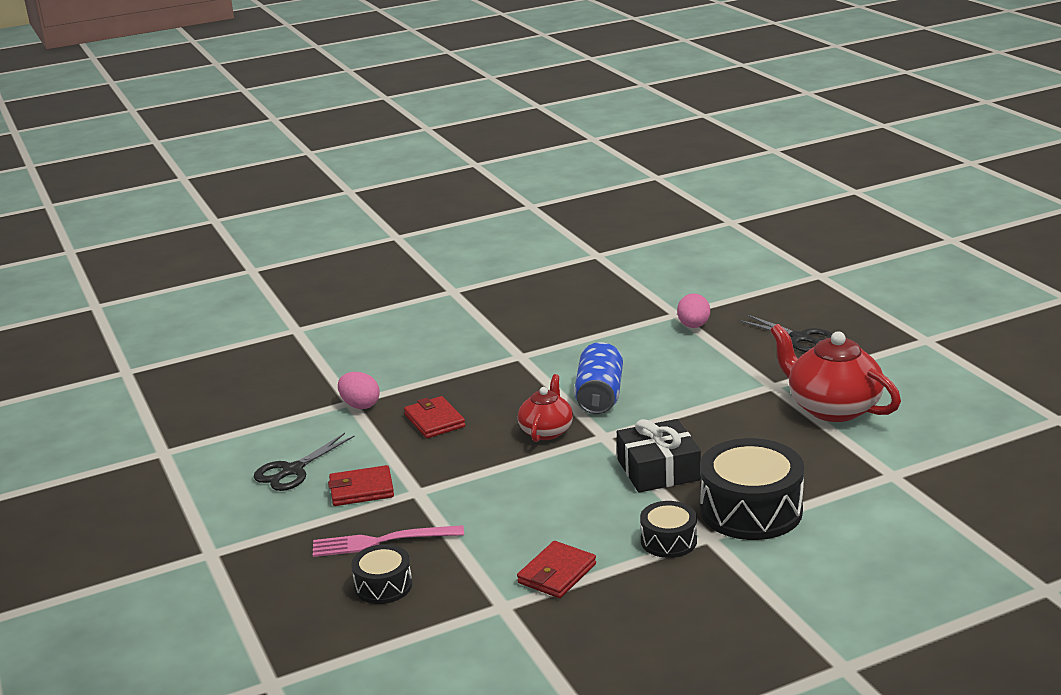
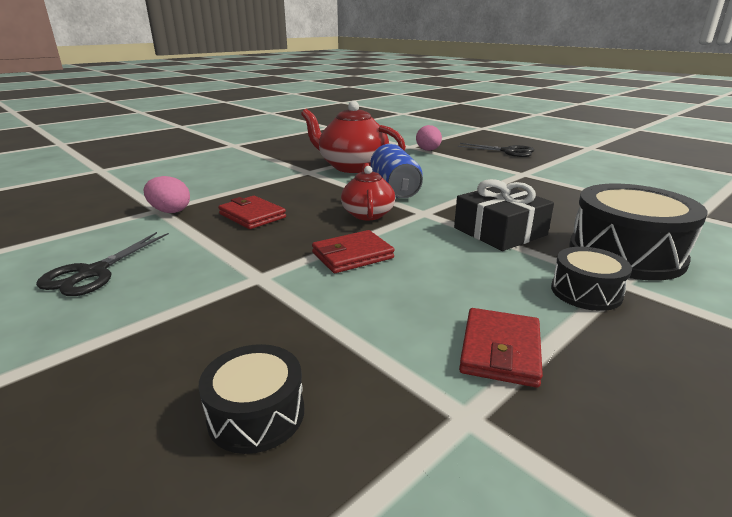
camera: 20 degrees left, 0 degrees up
pink fork [313,525,464,557] -> none
red wallet [328,465,394,506] -> red wallet moved to [312,230,394,273]
red teapot [770,324,901,422] -> red teapot moved to [301,101,406,173]

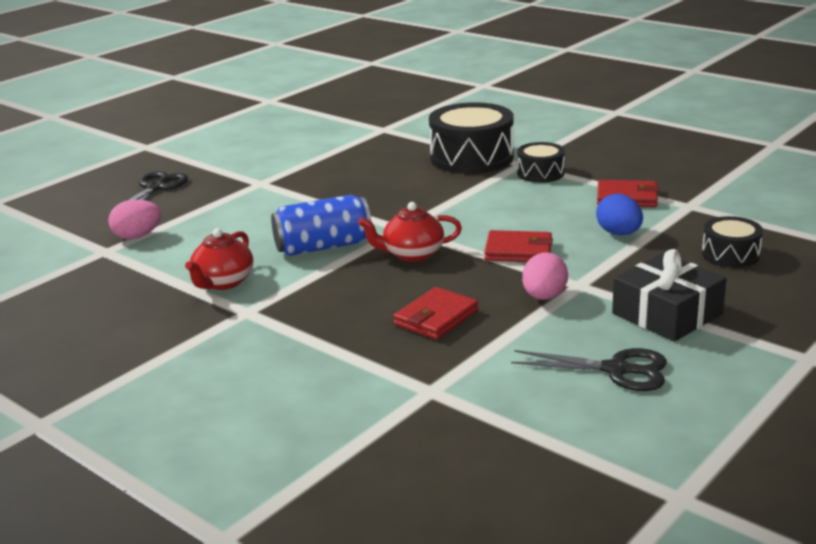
camera: 95 degrees left, 0 degrees up
pink egg [144,176,190,213] -> pink egg moved to [522,252,568,300]
red teapot [301,101,406,173] -> red teapot [185,228,254,290], size x0.59
red wallet [312,230,394,273] -> red wallet turned 45 degrees counterclockwise [484,230,553,262]
black gift [454,179,554,251] -> black gift moved to [612,249,726,342]
none -> blue egg [596,194,643,235]

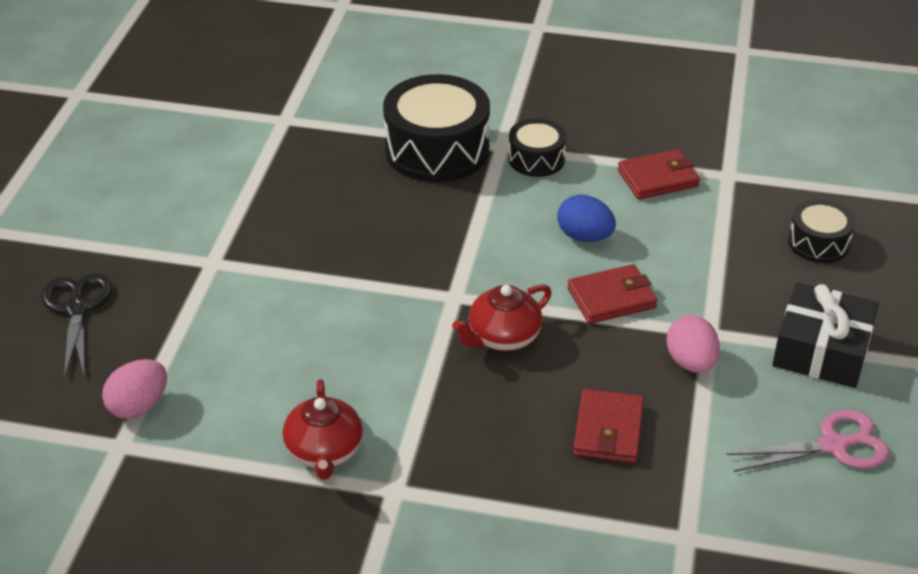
camera: 30 degrees left, 15 degrees up
blue can [271,195,371,256] -> none
black scissors [511,348,667,391] -> pink scissors [726,410,890,472]
blue egg [596,194,643,235] -> blue egg moved to [557,195,616,242]

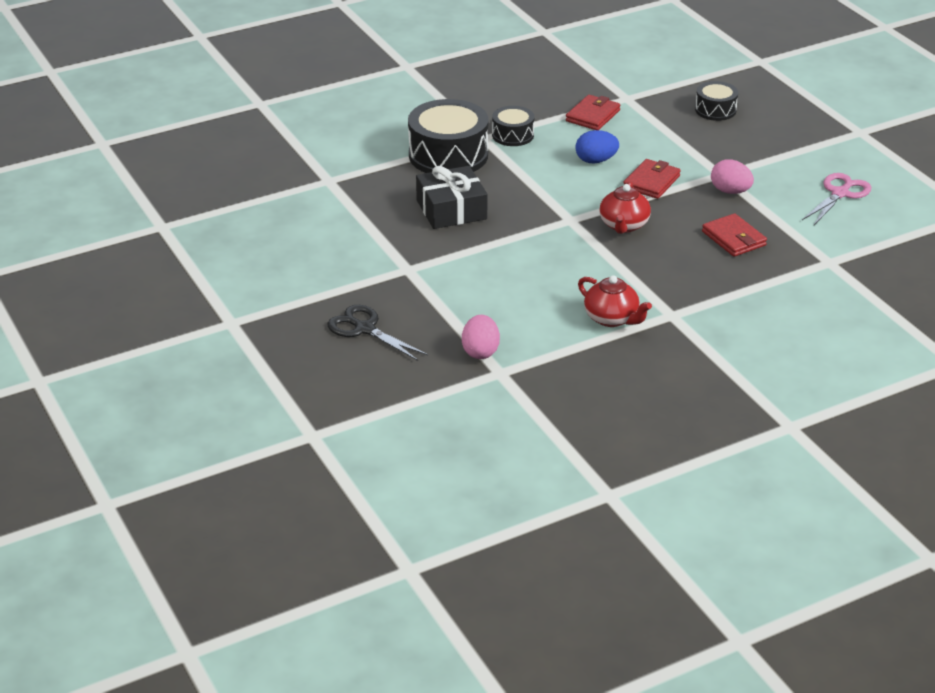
camera: 40 degrees left, 5 degrees down
black gift [772,282,879,388] -> black gift moved to [416,166,488,229]

